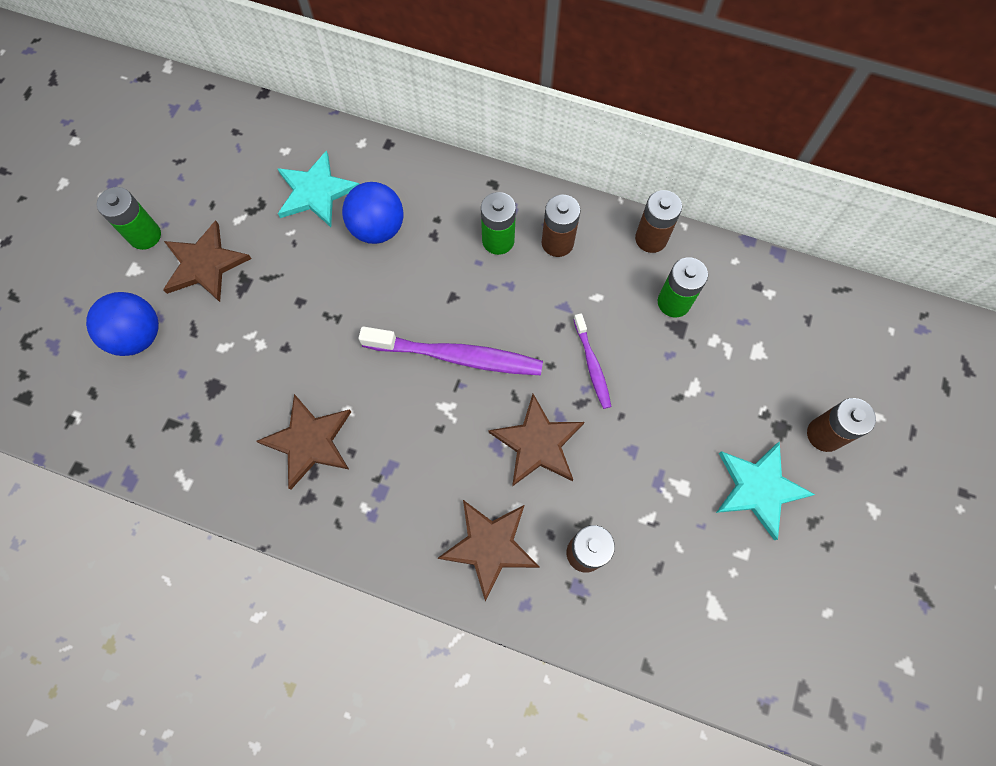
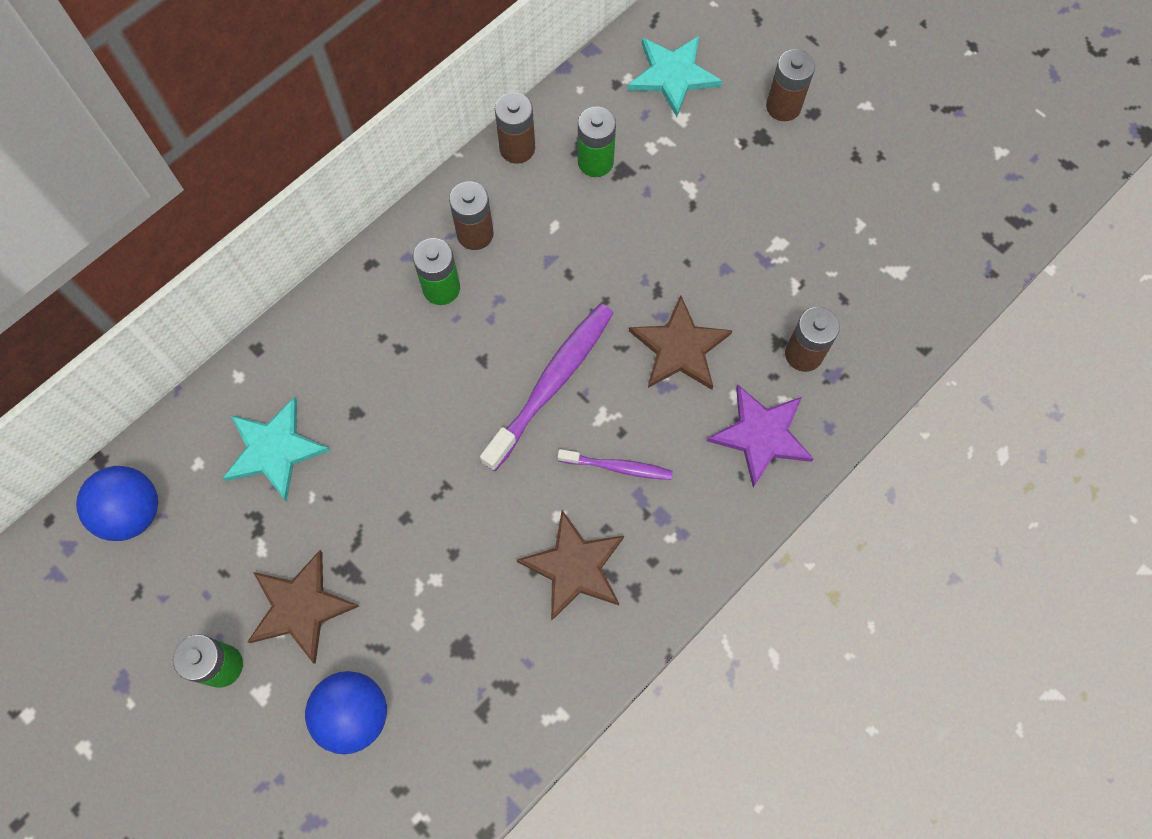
camera: 65 degrees left, 0 degrees up
blue ball [342,182,404,244] -> blue ball moved to [76,466,158,541]
brown star [438,500,539,602] -> purple star [707,385,814,487]
purple toothbrush [573,313,612,409] -> purple toothbrush moved to [558,449,673,480]
turquoise star [716,441,815,540] -> turquoise star moved to [627,35,722,117]

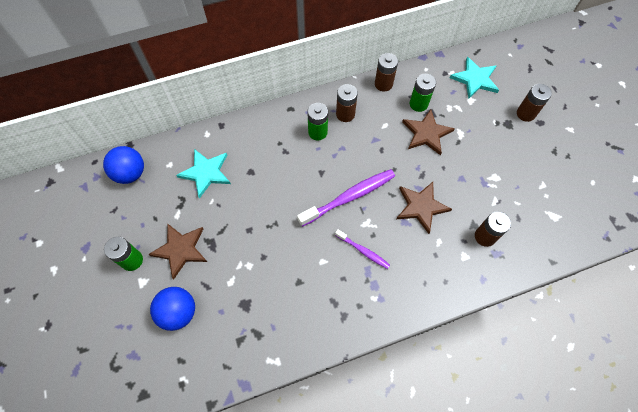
camera: 25 degrees right, 5 degrees down
brown star [517,510,624,621] -> brown star moved to [402,109,455,155]
purple star [707,385,814,487] -> none

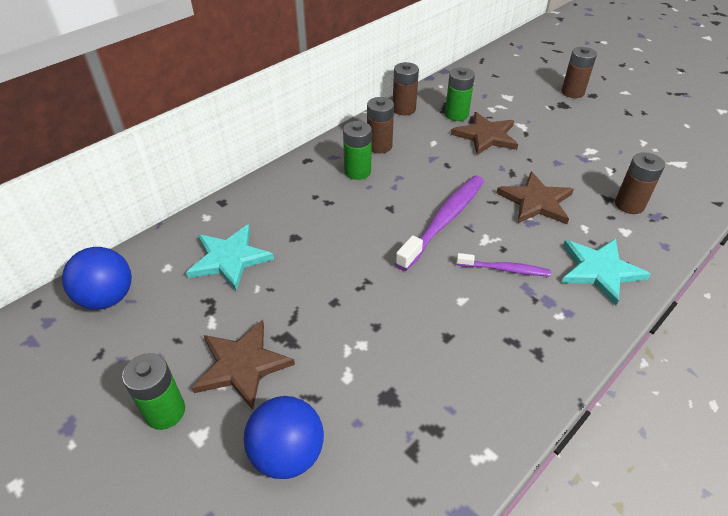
camera: 25 degrees left, 20 degrees down
turquoise star [449,57,499,99] -> turquoise star moved to [561,239,651,306]

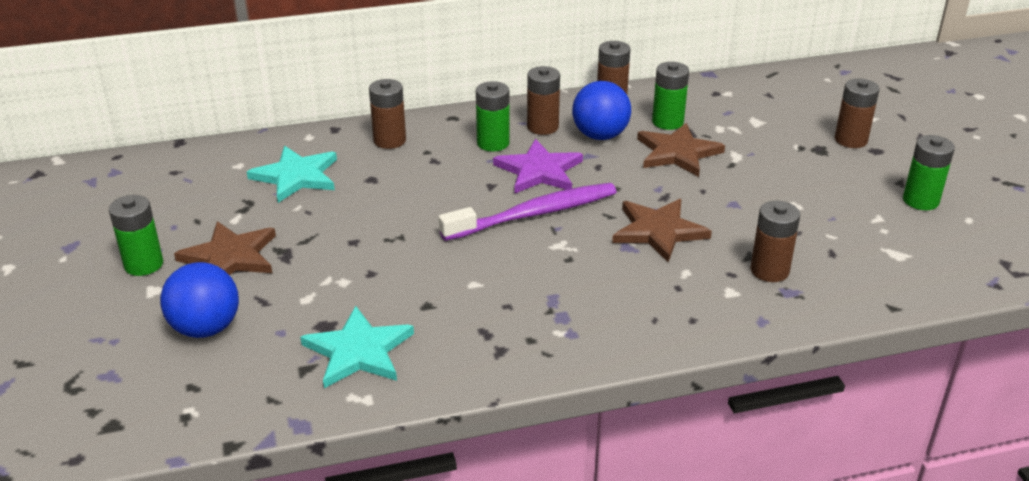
camera: 30 degrees right, 10 degrees down
blue ball [62,247,132,310] -> blue ball moved to [572,81,631,140]
purple toothbrush [456,253,551,276] -> none
turquoise star [561,239,651,306] -> turquoise star moved to [300,306,414,388]
none -> brown battery [369,79,406,149]
none -> purple star [493,139,583,194]
none -> green battery [903,135,955,210]

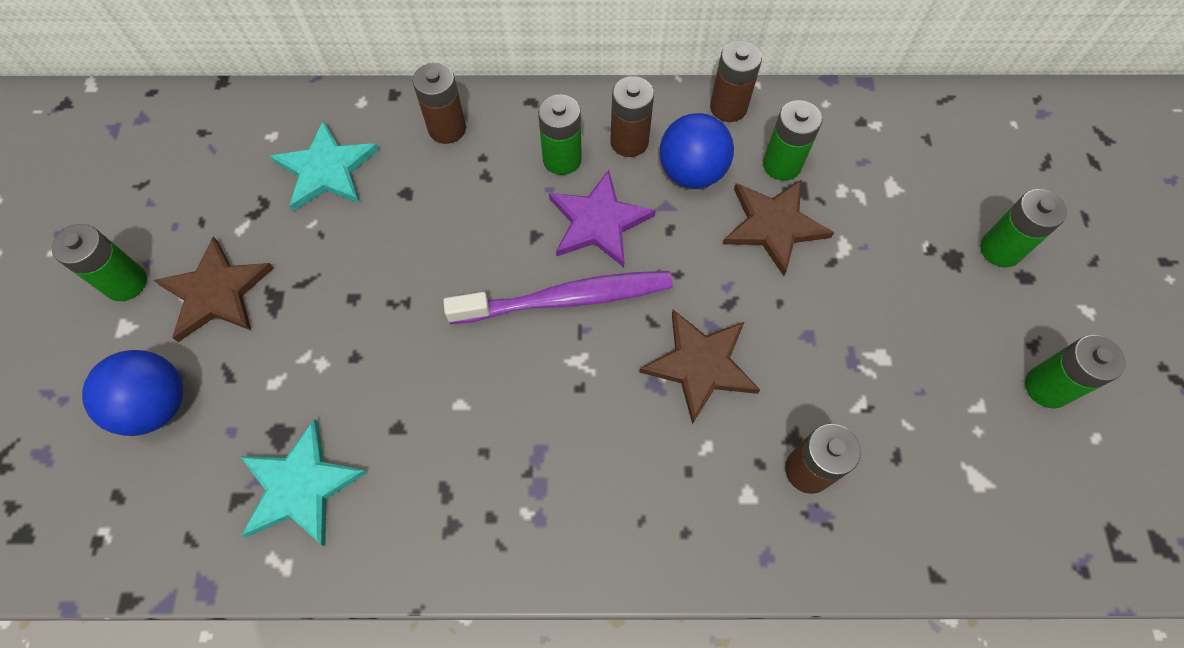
camera: 15 degrees right, 30 degrees up
brown battery [835,78,880,148] -> green battery [980,189,1067,268]

